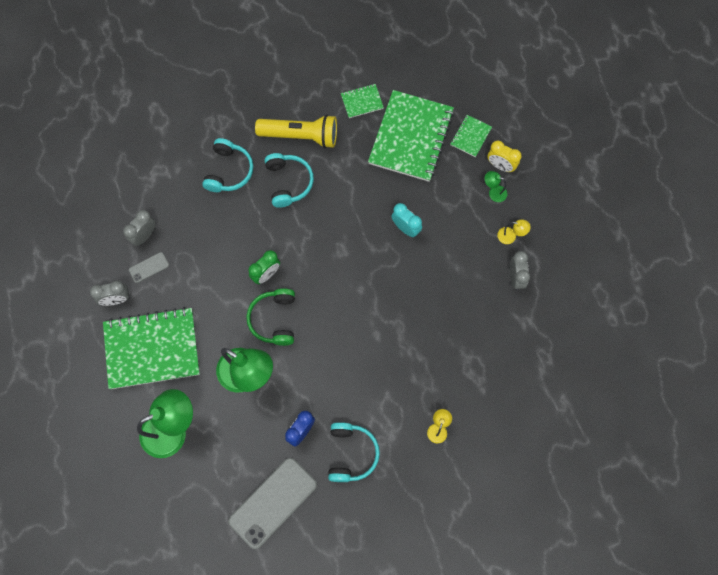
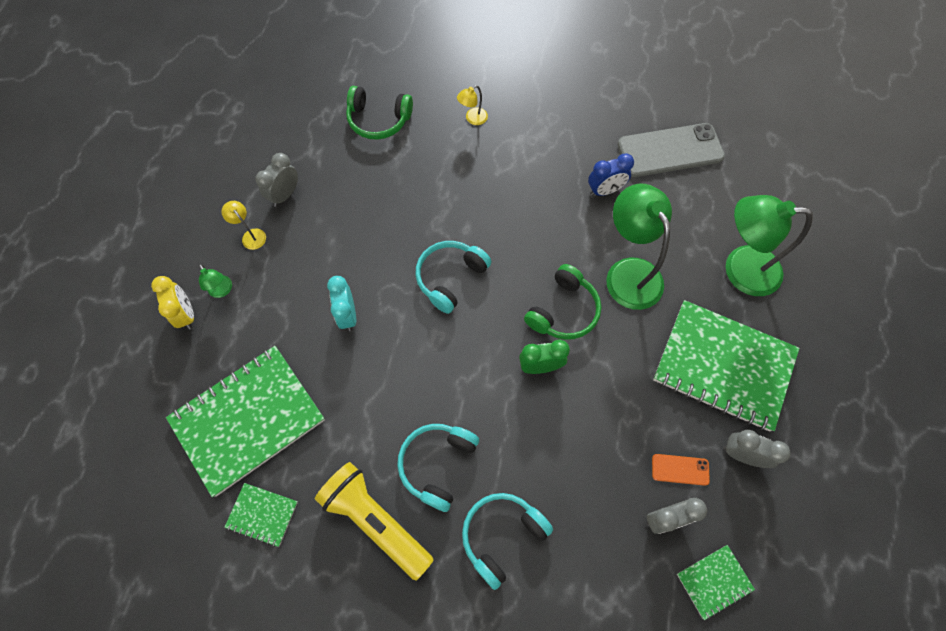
camera: 145 degrees left, 5 degrees down
grey phone [129,252,169,283] -> orange phone [652,454,710,486]
turquoise headphones [328,422,380,482] -> turquoise headphones moved to [416,241,491,314]
green notebook [451,115,492,157] -> green notebook moved to [677,545,755,620]
none -> green headphones [346,86,413,140]

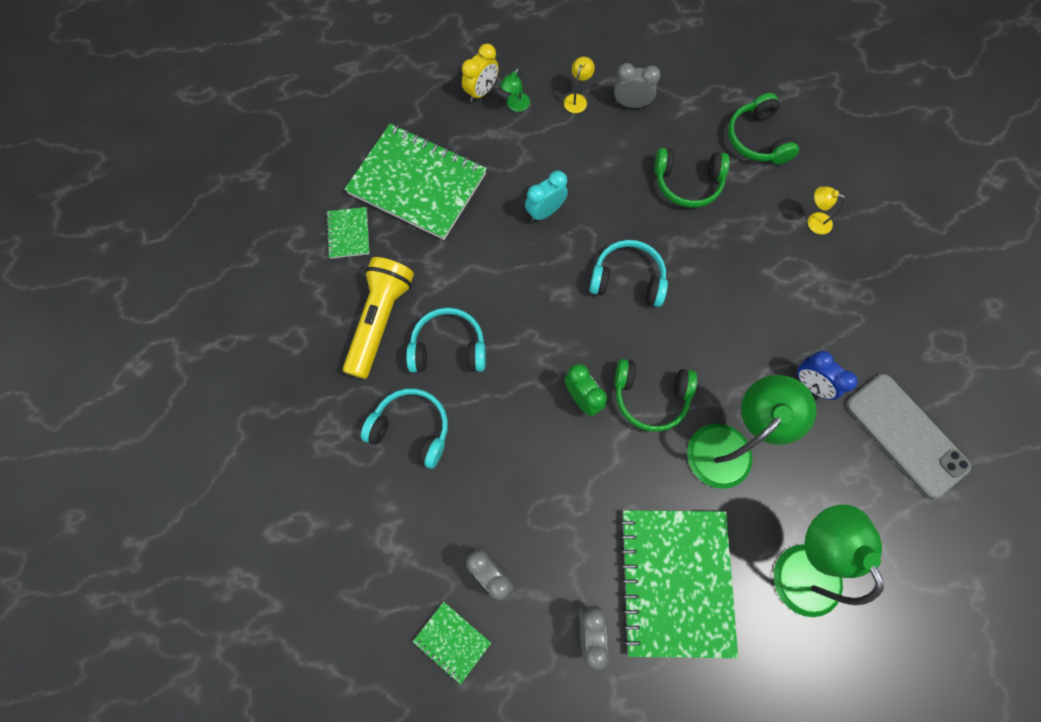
camera: 65 degrees right, 5 degrees up
orange phone [652,454,710,486] -> none
none -> green headphones [654,148,730,208]

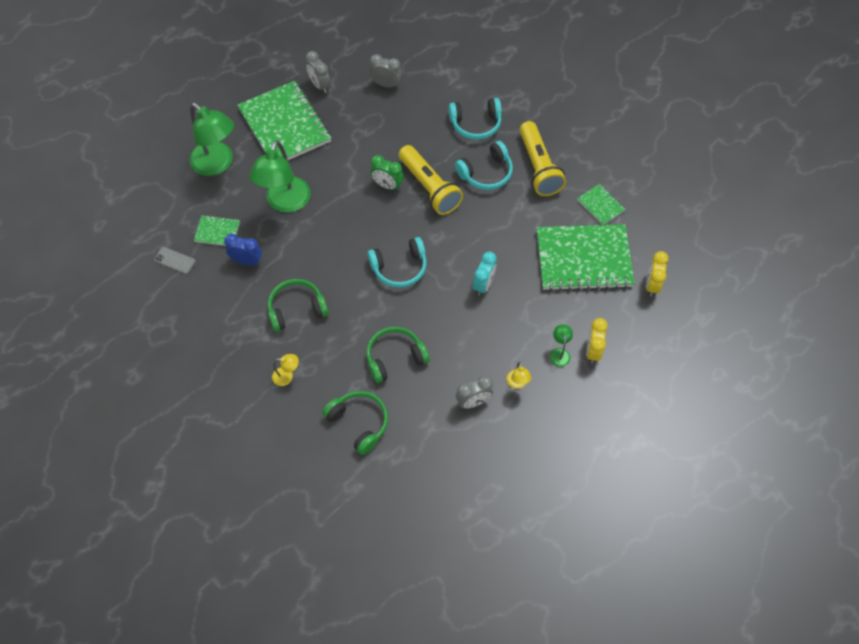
camera: 150 degrees right, 10 degrees down
green notebook [413,602,491,685] -> green notebook moved to [194,215,240,246]
green headphones [614,359,697,432] -> green headphones moved to [268,279,329,332]
grey phone [846,374,971,499] -> grey phone [154,247,196,274], size x0.46
none -> yellow flashlight [399,145,463,215]
none -> yellow clock [646,251,668,297]

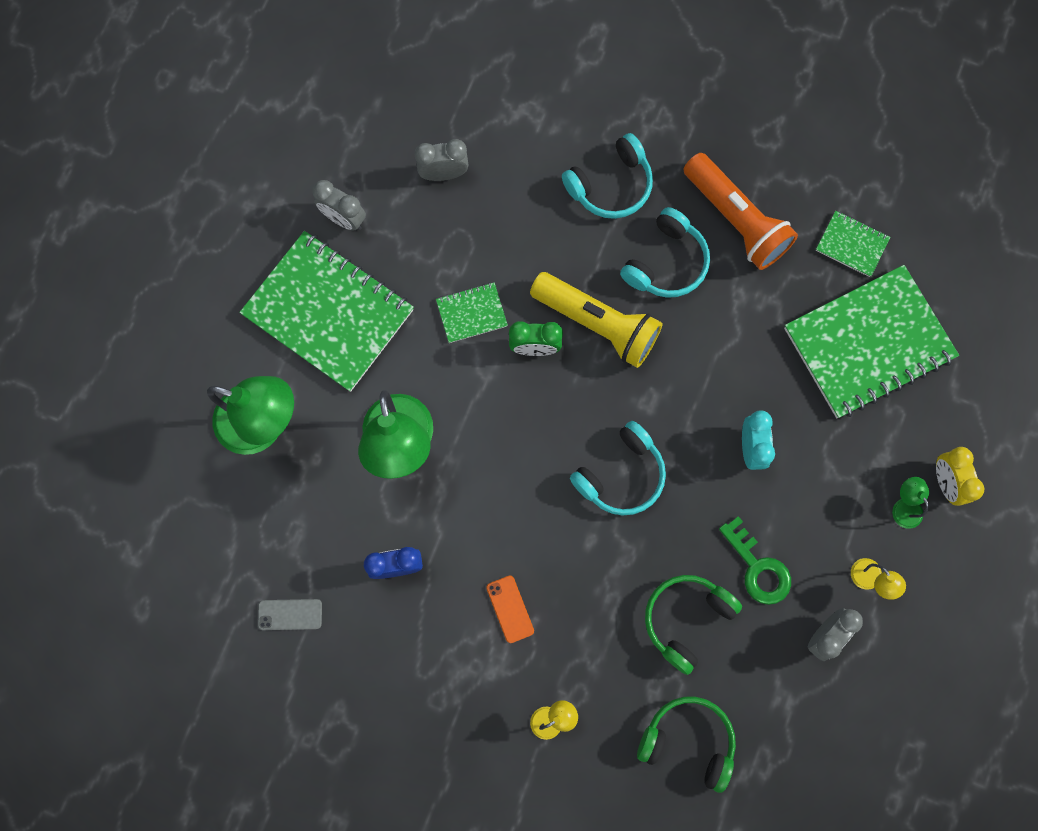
camera: 25 degrees left, 15 degrees up
green notebook [194,215,240,246] -> green notebook moved to [436,282,508,343]
green headphones [268,279,329,332] -> orange phone [486,576,534,643]
yellow flashlight [519,121,566,196] -> orange flashlight [683,153,798,270]
yellow clock [646,251,668,297] -> none
none -> green key [719,516,791,605]

